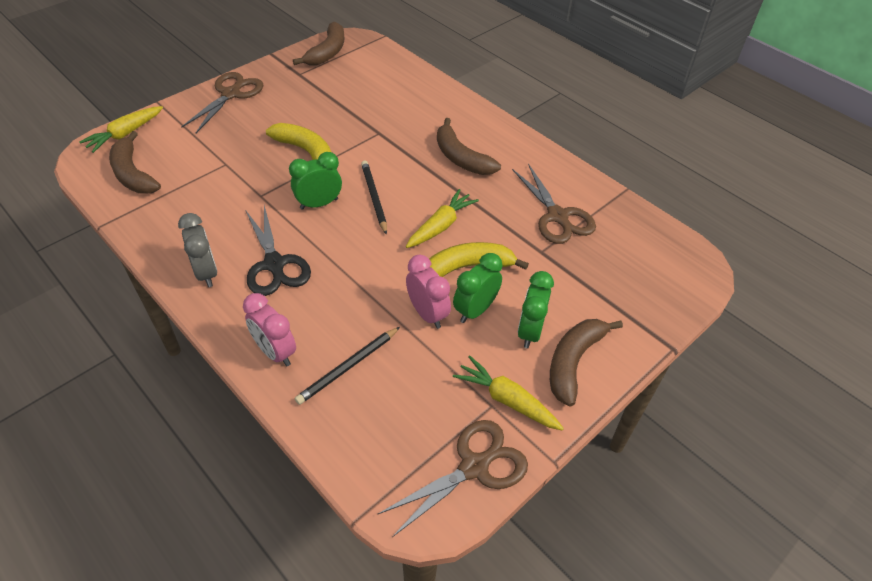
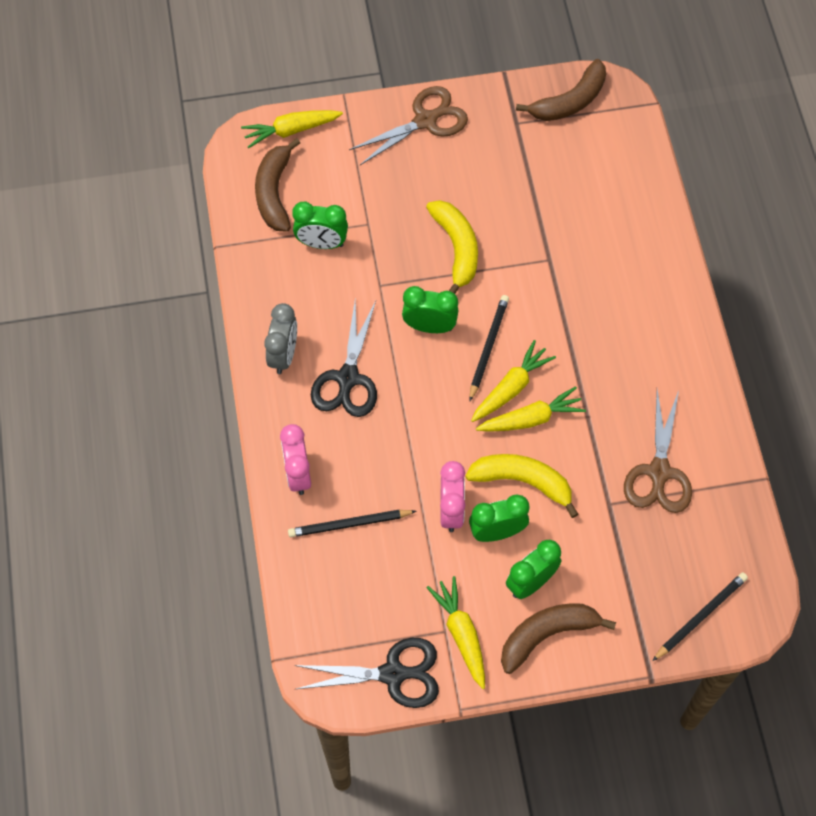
camera: 35 degrees right, 15 degrees up
brown scissors [378,420,528,537] -> black scissors [294,638,439,708]
brown banana [437,118,501,175] -> none
none -> green clock [292,202,348,249]
none -> yellow carrot [471,340,556,422]
none -> black pencil [653,572,748,661]

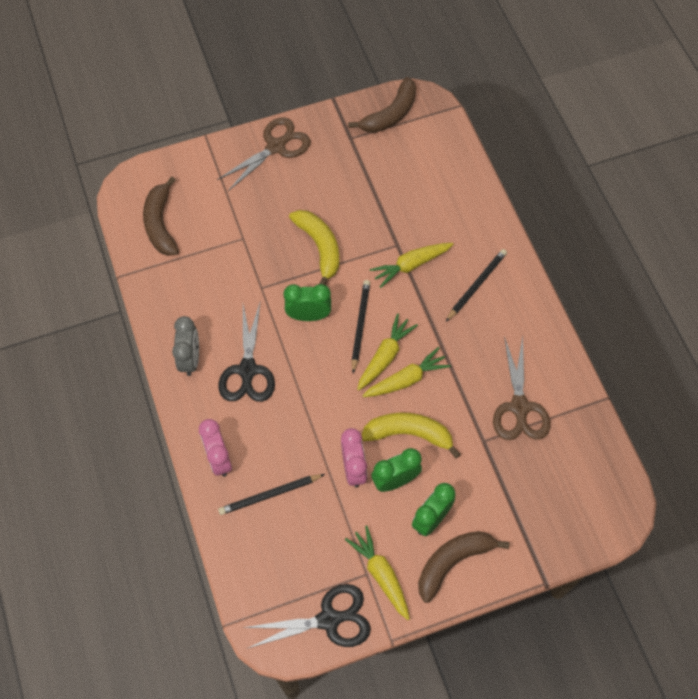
camera: 10 degrees left, 0 degrees up
yellow carrot [241,110,343,148] -> yellow carrot moved to [370,243,453,288]
green clock [292,202,348,249] -> none
black pencil [653,572,748,661] -> black pencil moved to [446,249,507,321]

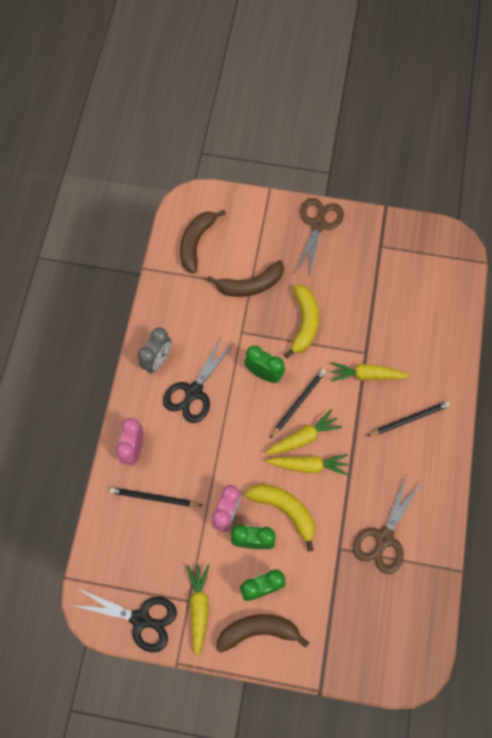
camera: 30 degrees right, 5 degrees up
brown scissors [217,117,311,191] -> brown scissors turned 60 degrees counterclockwise [295,198,344,277]
brown banana [348,77,416,133] -> brown banana moved to [207,260,284,297]

